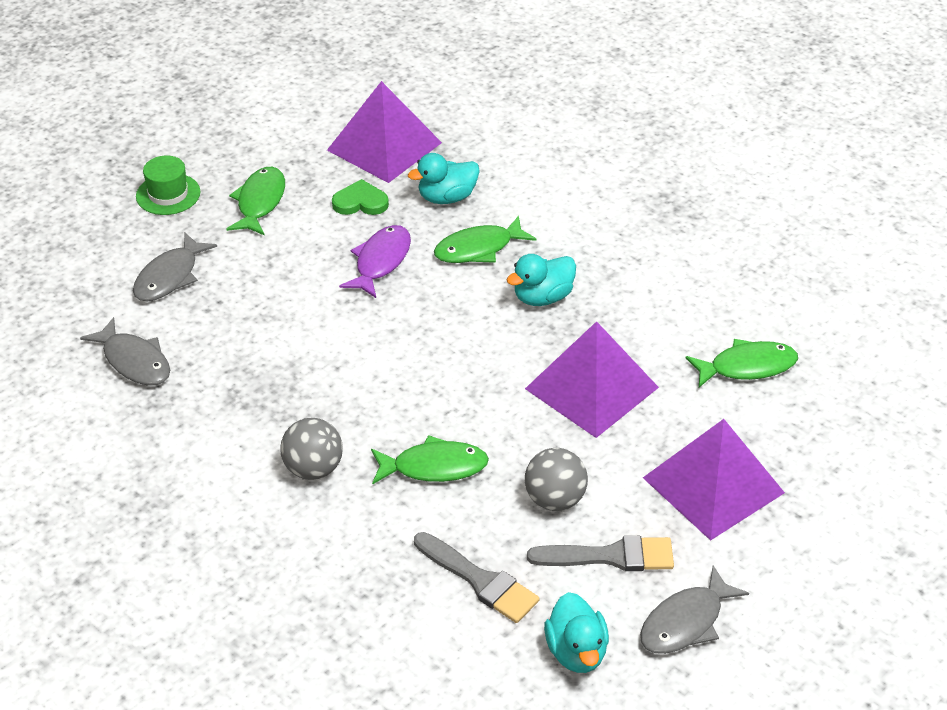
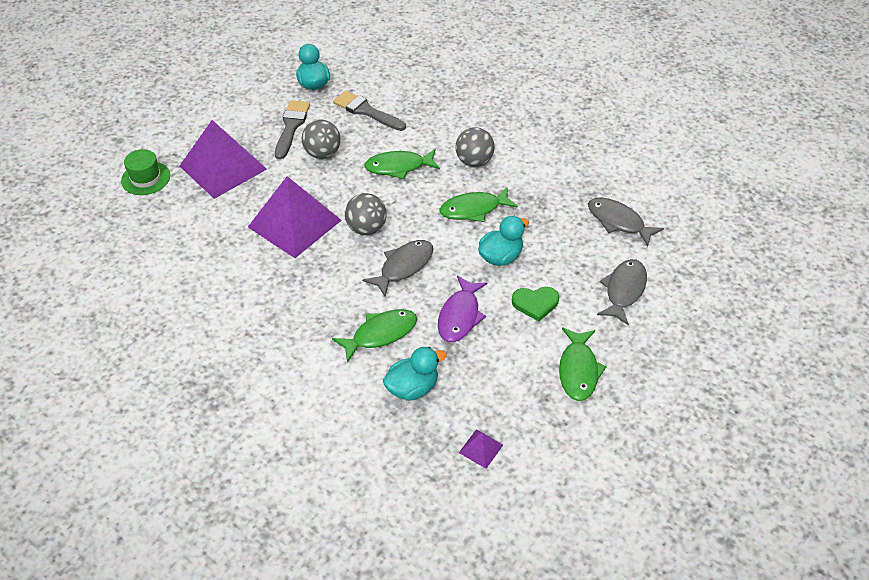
camera: 175 degrees right, 5 degrees up
green hat [136,156,201,215] -> green hat moved to [121,149,170,195]
purple pyramid [327,81,442,183] -> purple pyramid [459,430,503,469], size x0.40
green heart [332,179,389,215] -> green heart moved to [512,287,559,321]
turquoise duck [507,254,576,306] -> turquoise duck moved to [478,216,529,266]
grey brush [527,536,674,571] -> grey brush turned 105 degrees clockwise [275,100,310,160]
grey fish [640,566,749,654] -> grey fish moved to [362,240,433,297]
green fish [686,339,798,387] -> green fish moved to [440,187,518,222]
none -> grey ball [345,193,387,235]

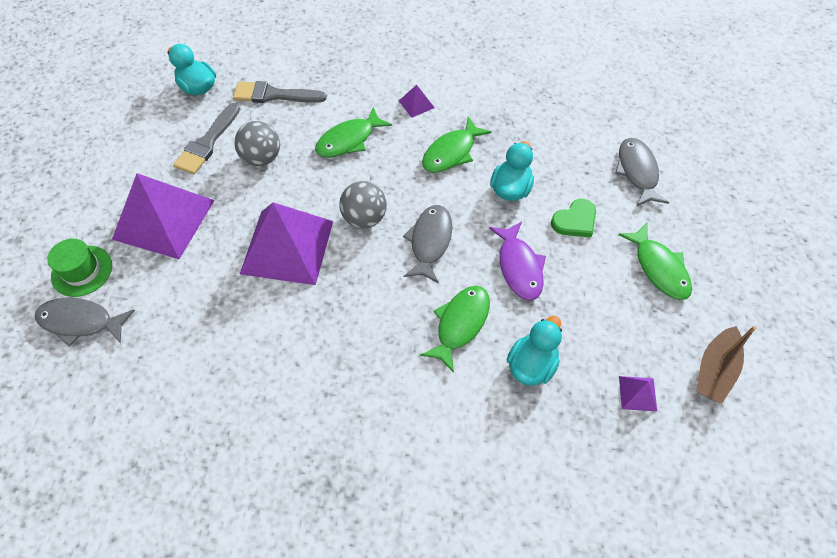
camera: 30 degrees left, 10 degrees up
grey brush [275,100,310,160] -> grey brush turned 135 degrees counterclockwise [173,103,240,175]
grey ball [455,127,495,167] -> purple pyramid [399,85,435,118]
grey fish [588,197,664,246] -> grey fish moved to [35,298,135,346]
none -> brown boat [696,326,756,404]

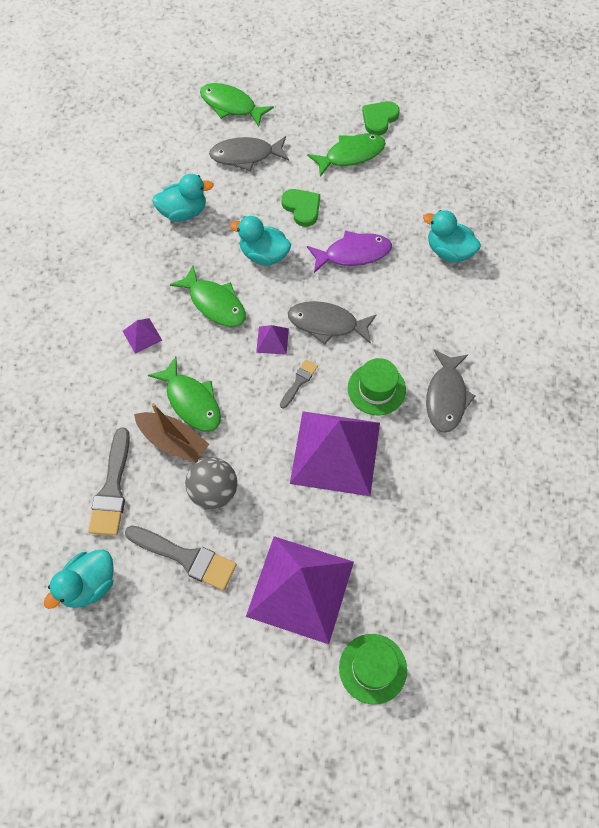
camera: 90 degrees left, 5 degrees up
grey fish [35,298,135,346] -> grey fish moved to [426,350,475,433]
grey ball [339,181,387,228] -> grey brush [280,359,318,408]
green fish [420,286,490,373] -> green fish moved to [200,83,274,127]
purple pyramid [619,376,657,412] -> purple pyramid moved to [256,325,289,355]
brown boat [696,326,756,404] -> brown boat moved to [134,403,209,463]
none -> turquoise duck [152,174,214,222]
none -> green hat [348,358,406,415]
none -> green heart [362,101,400,135]

